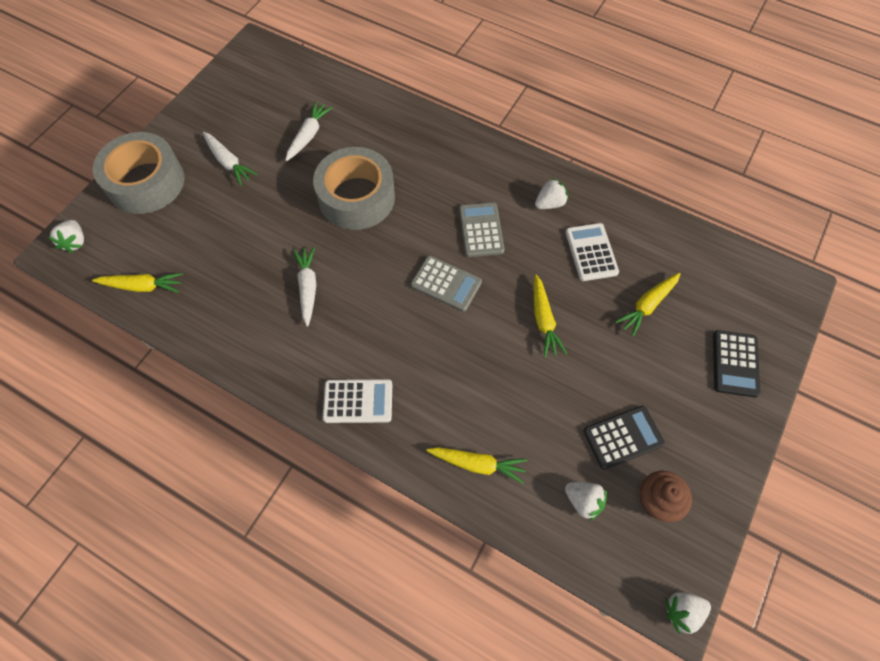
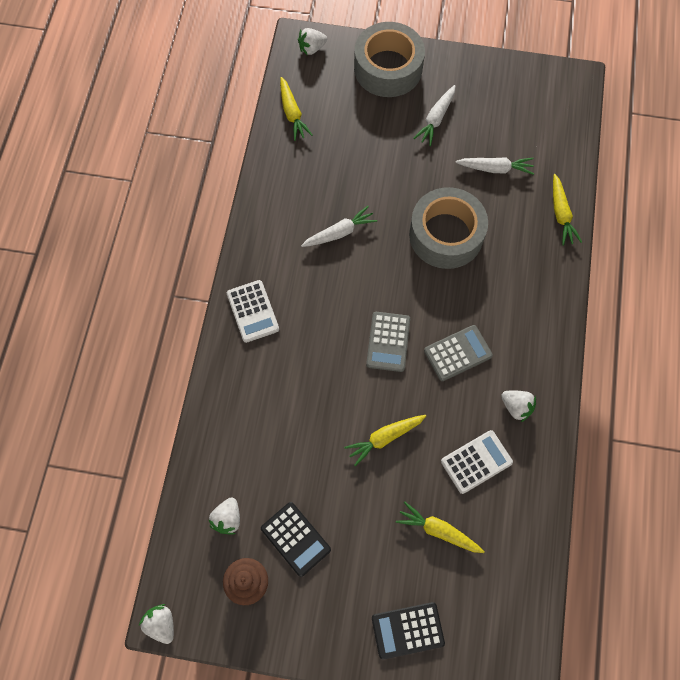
camera: 70 degrees right, 5 degrees up
yellow carrot [426,447,528,484] -> yellow carrot moved to [553,174,582,246]

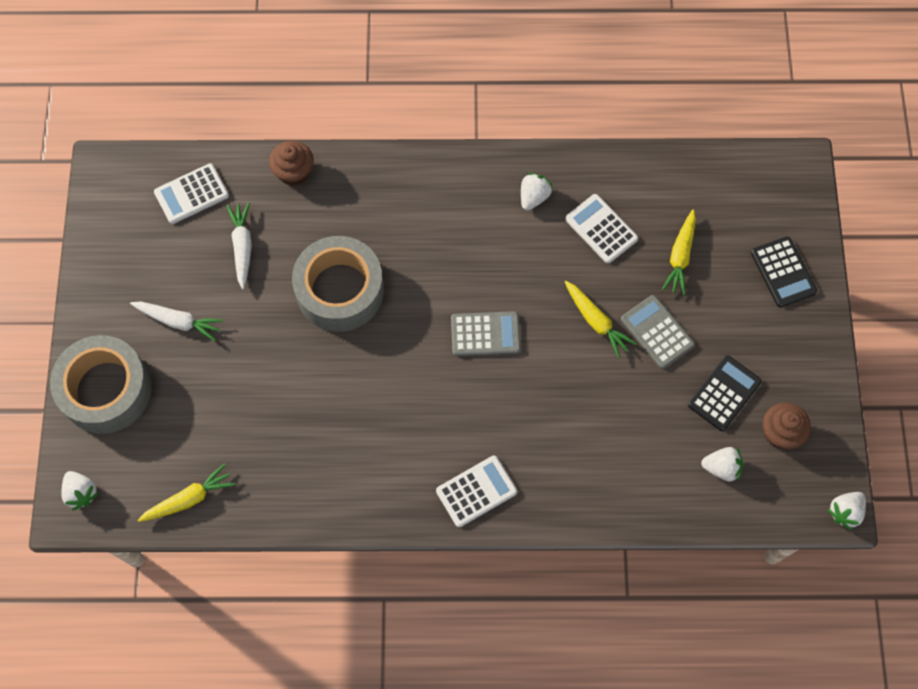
camera: 100 degrees left, 0 degrees up
white carrot [301,206,377,247] -> none
grey calculator [424,325,493,381] -> grey calculator moved to [621,295,695,369]
yellow carrot [553,174,582,246] -> brown cupcake [269,141,314,186]
none -> white calculator [154,164,229,224]

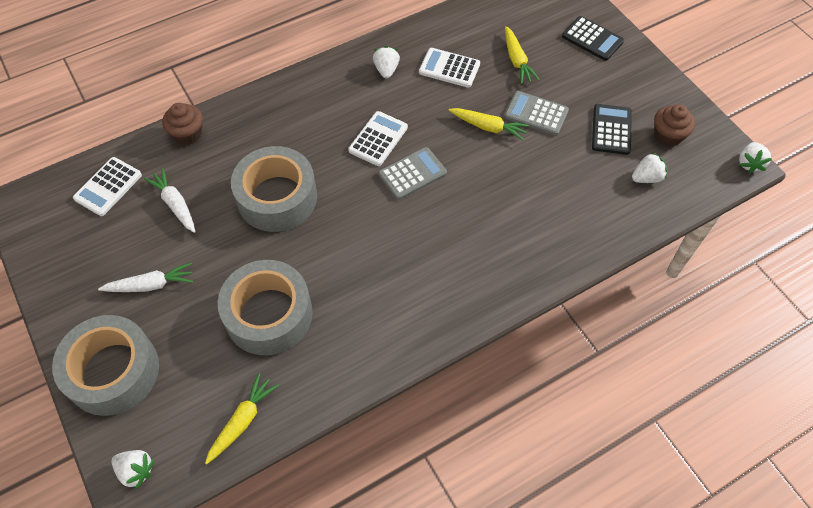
camera: 30 degrees left, 10 degrees down
white calculator [436,456,517,527] -> white calculator moved to [348,111,408,166]
none -> grey tape [218,260,313,355]

